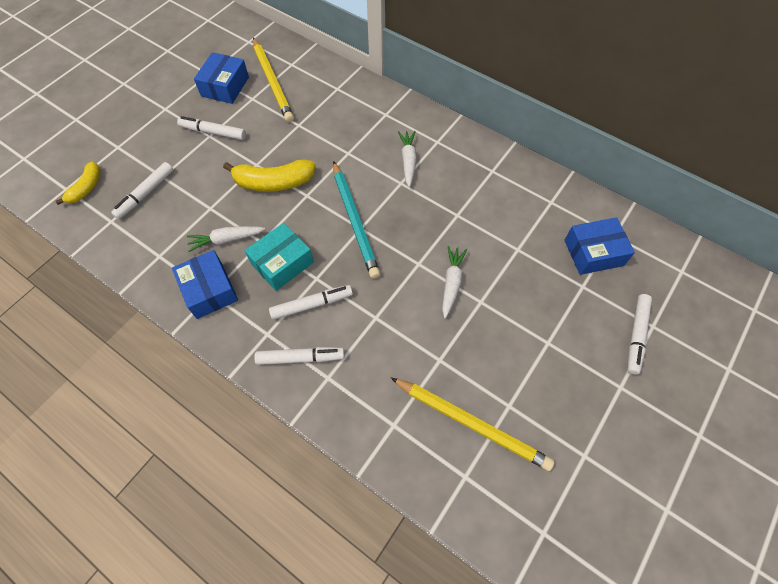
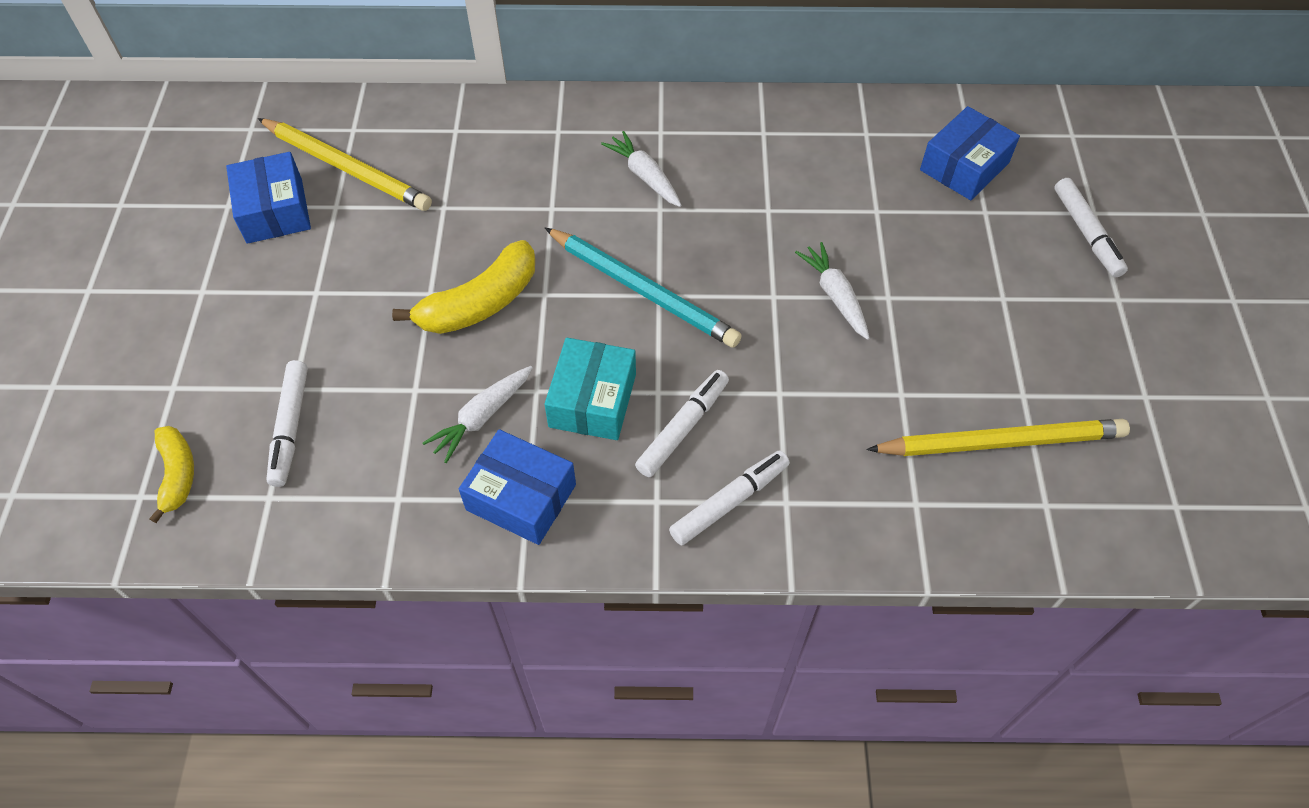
camera: 35 degrees left, 5 degrees down
white marker [177,116,246,140] -> none

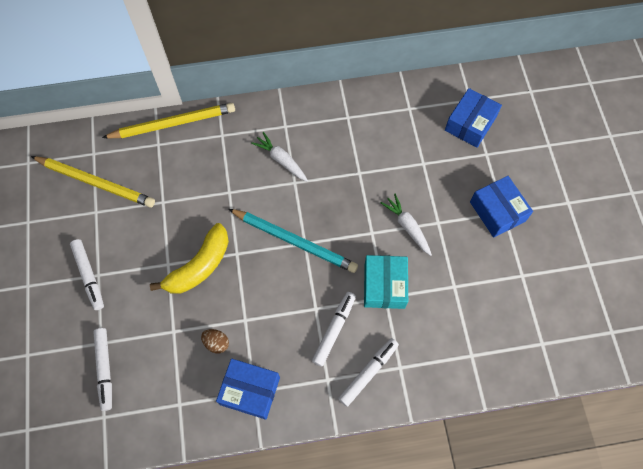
camera: 10 degrees left, 10 degrees up
yellow banana [149,426,194,523] -> none
blue box [226,152,311,244] -> blue box moved to [470,176,533,238]
white carrot [423,366,533,463] -> brown egg [201,329,229,354]
turquoise box [544,338,636,440] -> turquoise box moved to [364,255,408,309]
yellow pencil [866,419,1130,456] -> yellow pencil moved to [102,103,235,138]
white marker [1054,178,1128,277] -> white marker moved to [70,239,104,310]

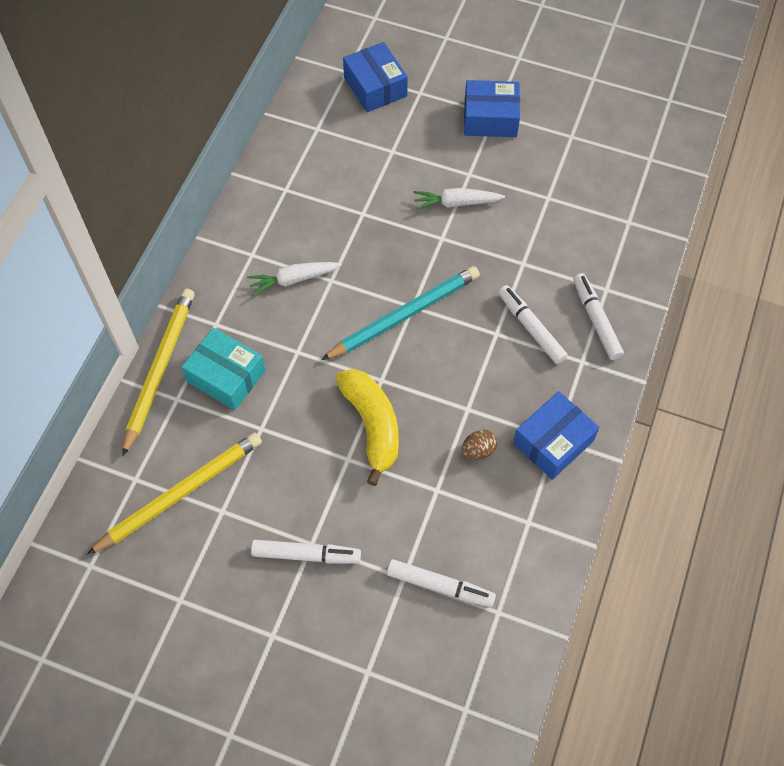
camera: 60 degrees left, 5 degrees down
turquoise box [364,255,408,309] -> turquoise box moved to [181,328,266,410]

